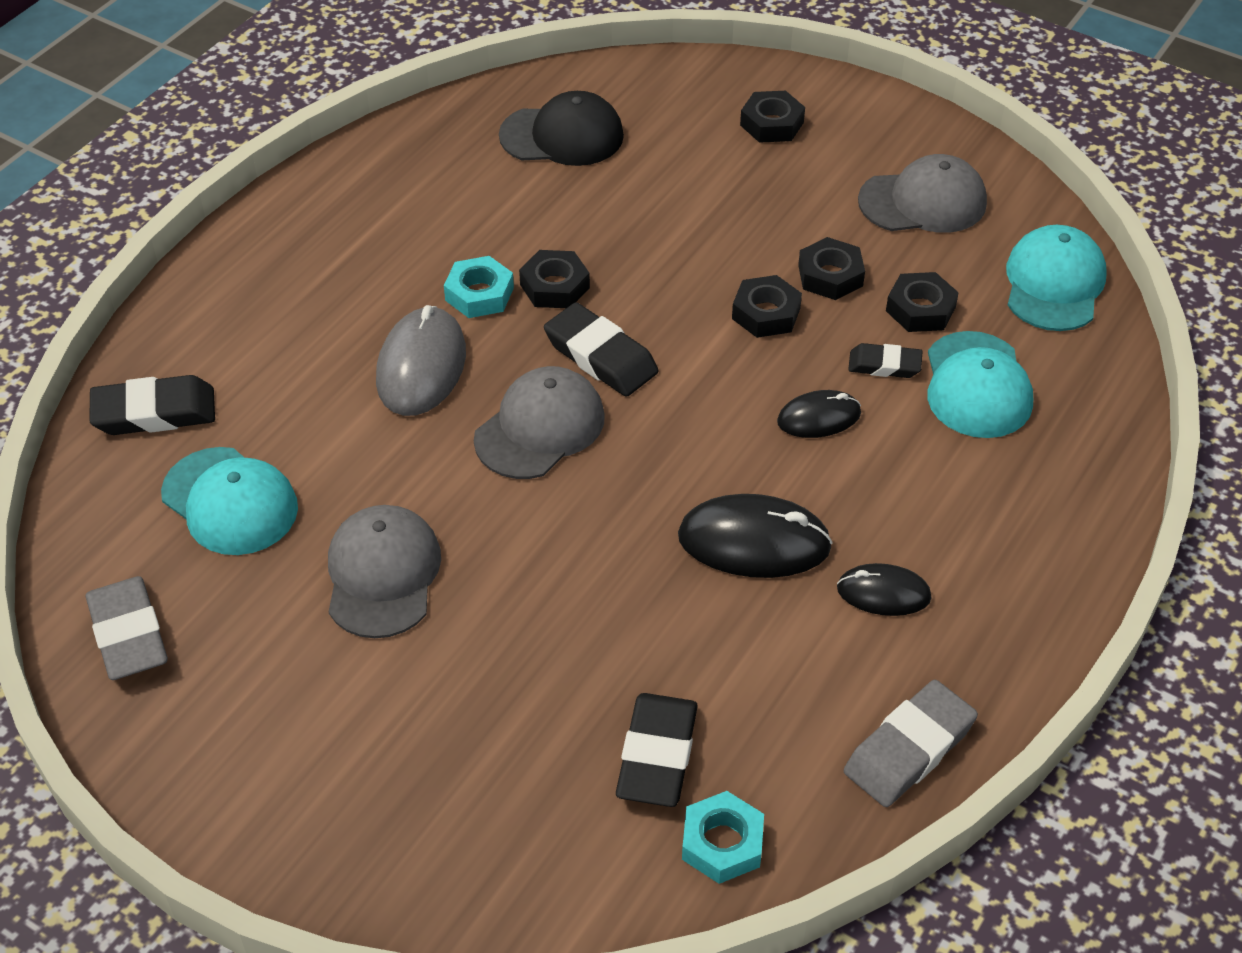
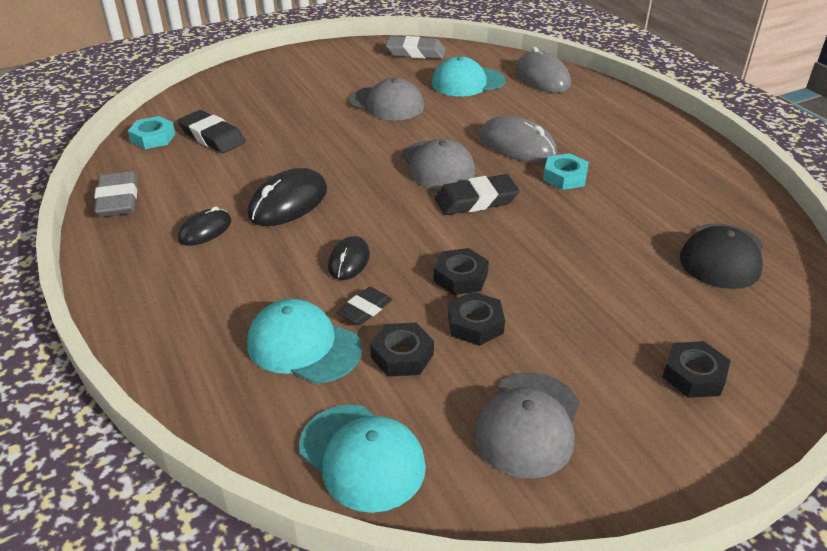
camera: 120 degrees right, 10 degrees down
black eraser [89,375,215,435] -> grey mouse [515,47,571,93]
black nut [519,250,590,308] -> none

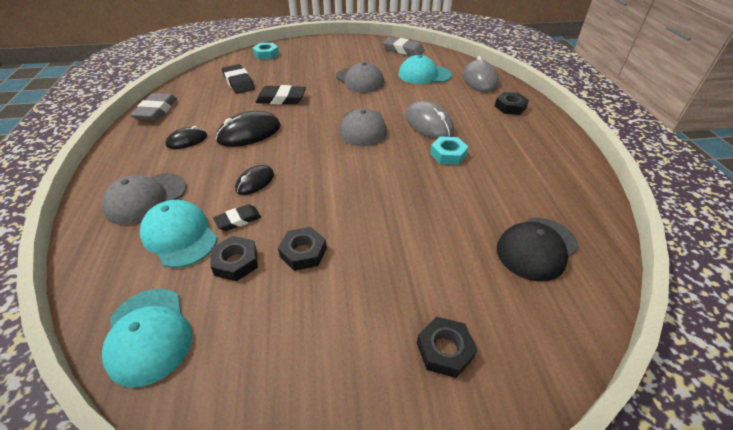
camera: 20 degrees right, 5 degrees up
turquoise nut [128,116,175,149] -> turquoise nut moved to [252,43,279,59]
black nut [434,248,489,295] -> black nut moved to [495,92,529,115]
black eraser [435,174,520,215] -> black eraser moved to [256,85,306,105]
grey cap [474,372,580,478] -> grey cap moved to [102,173,187,225]

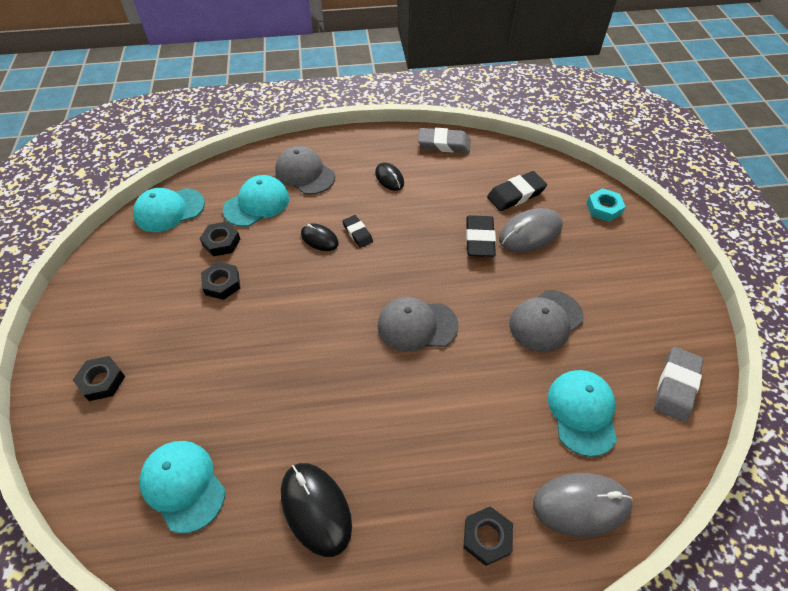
camera: 90 degrees right, 10 degrees up
black eraser [213,204,261,231] -> black eraser moved to [342,215,373,248]
black mouse [216,111,281,147] -> black mouse moved to [281,463,352,557]
grey mouse [405,101,454,140] -> grey mouse moved to [499,208,563,252]
turquoise nut [430,136,468,165] -> none
black cap [497,217,579,282] -> turquoise cap [139,441,226,533]

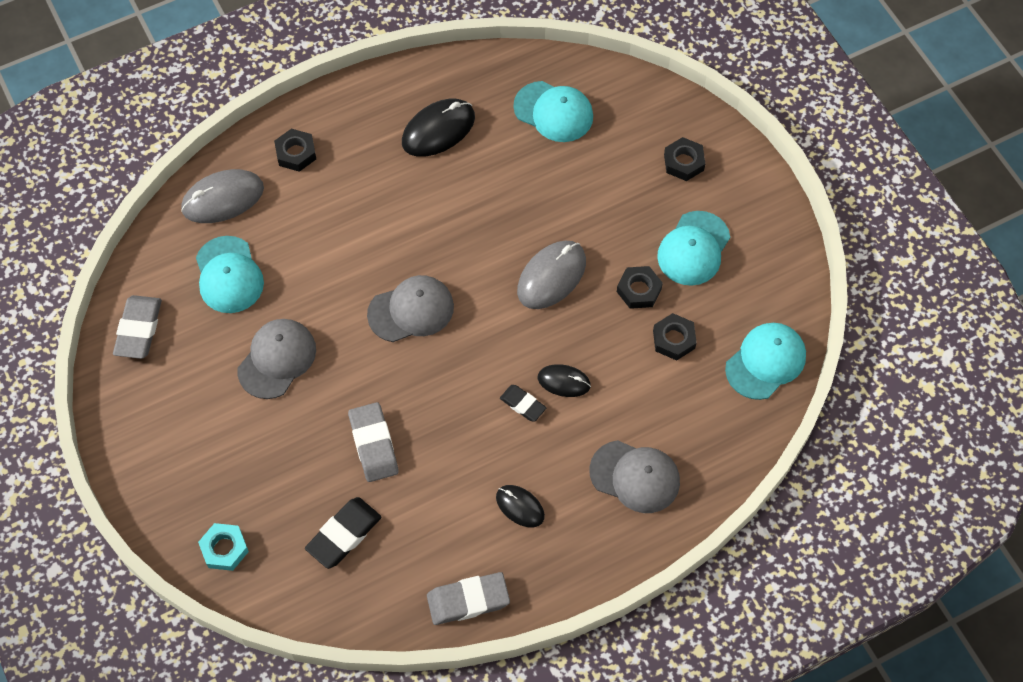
camera: 160 degrees right, 10 degrees up
turquoise cap [223,175,289,227] -> turquoise cap moved to [657,211,730,286]
black mouse [281,463,352,557] -> black mouse turned 75 degrees counterclockwise [402,99,475,157]
black eraser [466,215,496,257] -> grey eraser [348,402,399,482]
grey mouse [499,208,563,252] -> grey mouse moved to [517,241,586,309]

